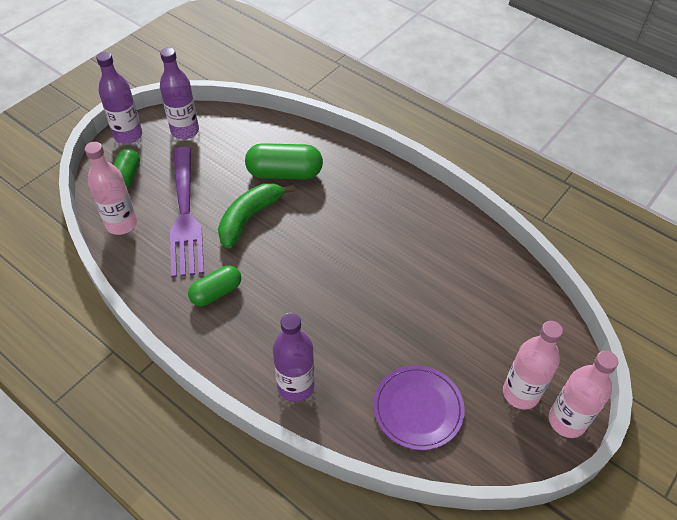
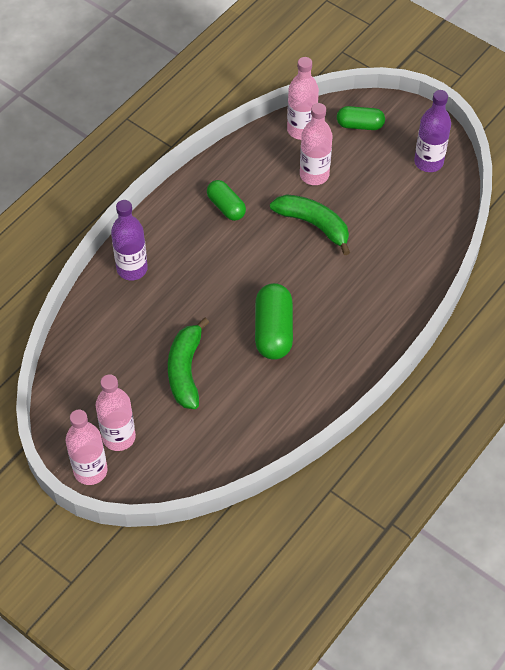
camera: 90 degrees right, 5 degrees up
purple bottle [96,52,142,144] -> none
purple fork [170,147,204,278] -> pink bottle [300,103,332,185]
green capsule [245,143,323,179] -> green capsule moved to [255,283,293,360]
purple plate [373,365,465,450] -> none
none -> green banana [168,318,209,409]

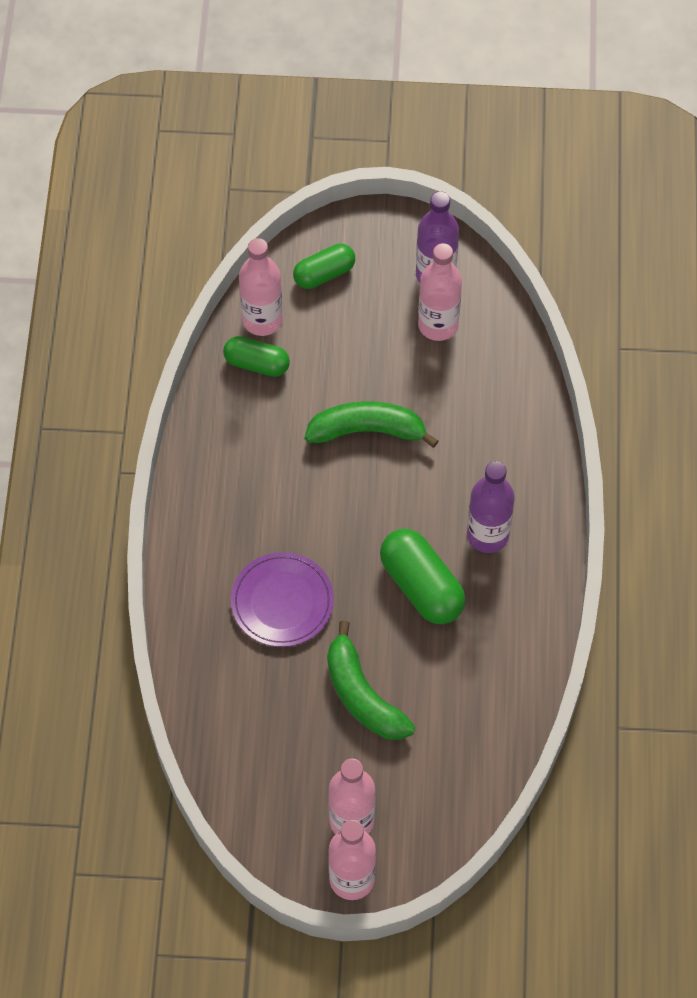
camera: 35 degrees left, 5 degrees up
purple bottle [111,200,148,281] -> purple bottle moved to [467,461,515,553]
green capsule [207,180,246,221] -> green capsule moved to [223,336,290,377]
pink bottle [300,103,332,185] -> pink bottle moved to [418,243,462,341]
none -> purple plate [231,552,334,647]

